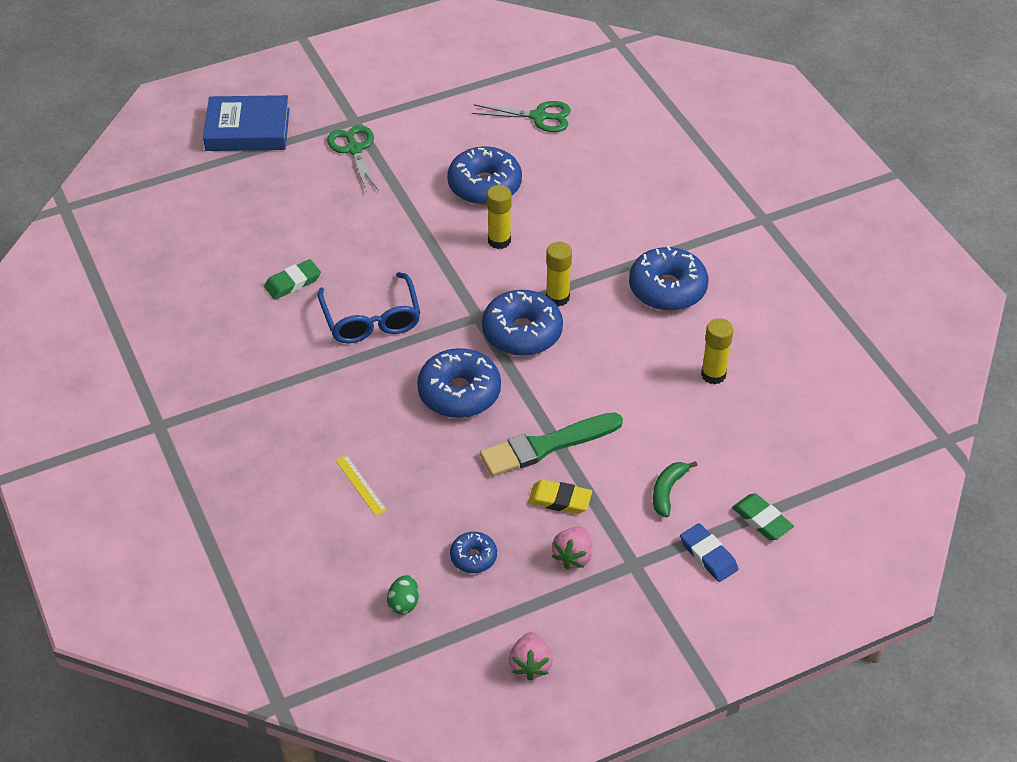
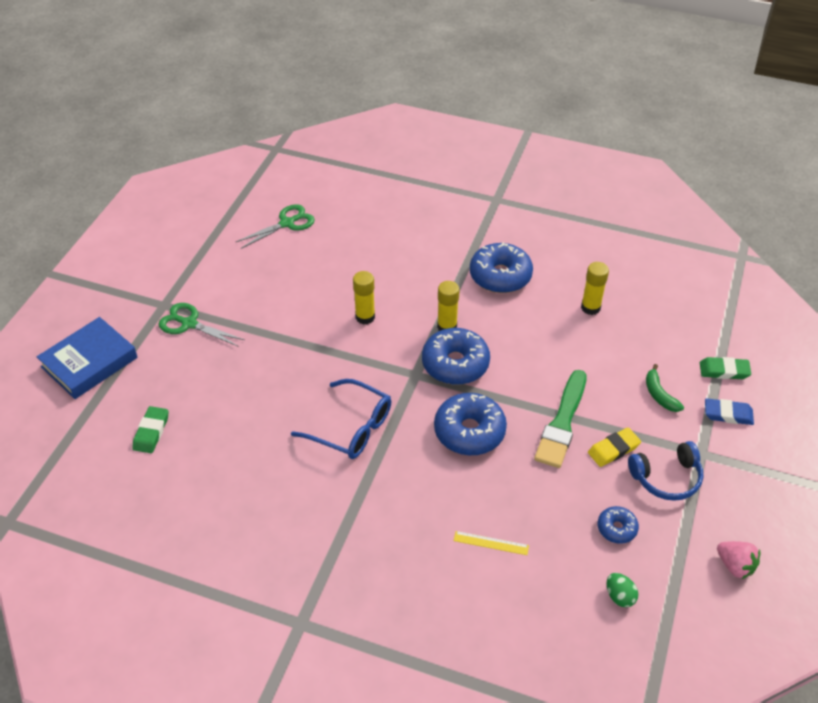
camera: 45 degrees left, 0 degrees up
green eraser [264,259,321,300] -> green eraser moved to [132,406,169,453]
blue donut [447,146,522,205] -> none
pink strawberry [552,527,592,569] -> blue headphones [628,441,703,501]

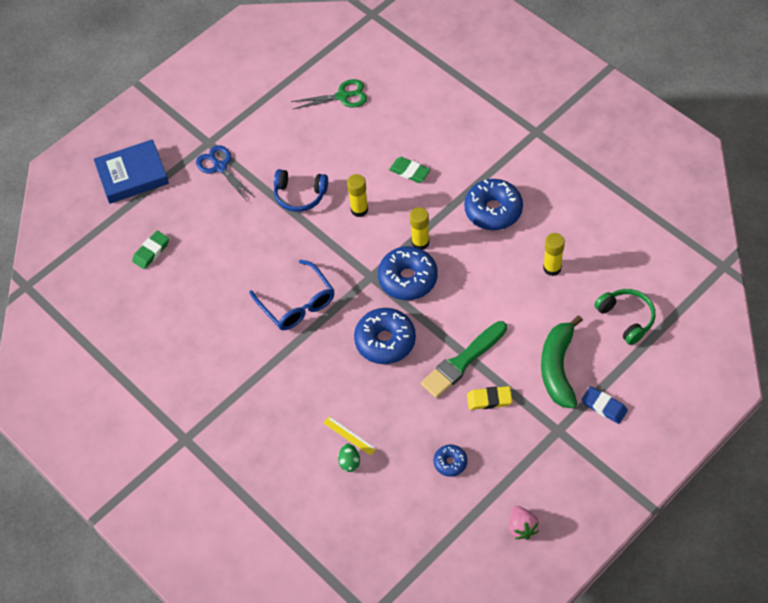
camera: 30 degrees right, 10 degrees up
green scissors [159,303,244,347] -> blue scissors [196,145,253,201]
green egg [606,573,638,607] -> green egg moved to [338,444,360,472]
blue headphones [628,441,703,501] -> blue headphones moved to [274,169,328,212]
green banana [646,364,684,412] -> green banana [541,316,583,409], size x1.90
green eraser [700,357,751,379] -> green eraser moved to [389,157,430,183]
none -> green headphones [594,289,656,345]

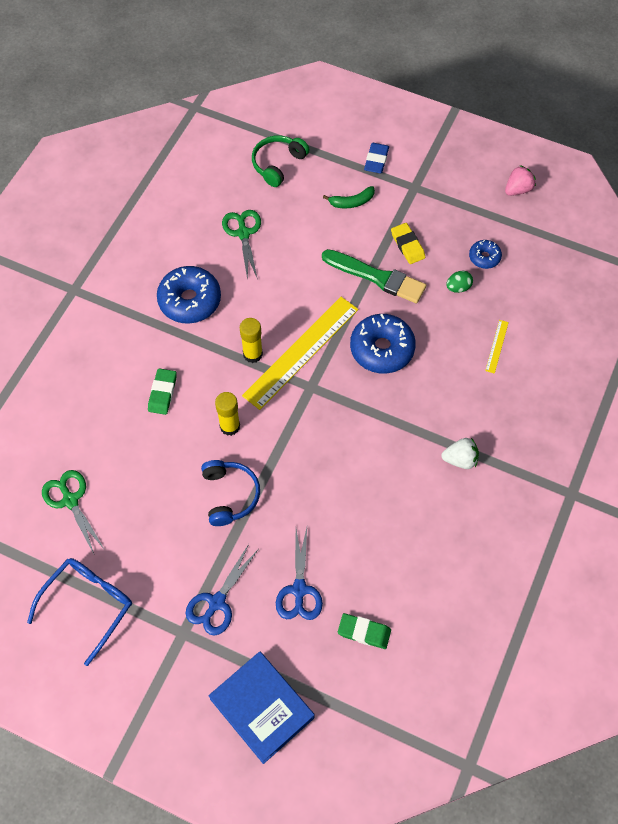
camera: 115 degrees left, 5 degrees up
blue glasses [249,260,334,330] -> blue glasses moved to [27,558,132,666]
green egg [338,444,360,472] -> green egg moved to [446,271,473,293]
blue donut [378,246,438,300] -> yellow ruler [242,297,359,410]
green banana [541,316,583,409] -> green banana [323,186,375,208], size x0.53
yellow glue stick [543,233,565,276] -> green scissors [222,210,261,281]
none -> blue scissors [276,528,323,620]
none -> white strawberry [441,438,479,469]

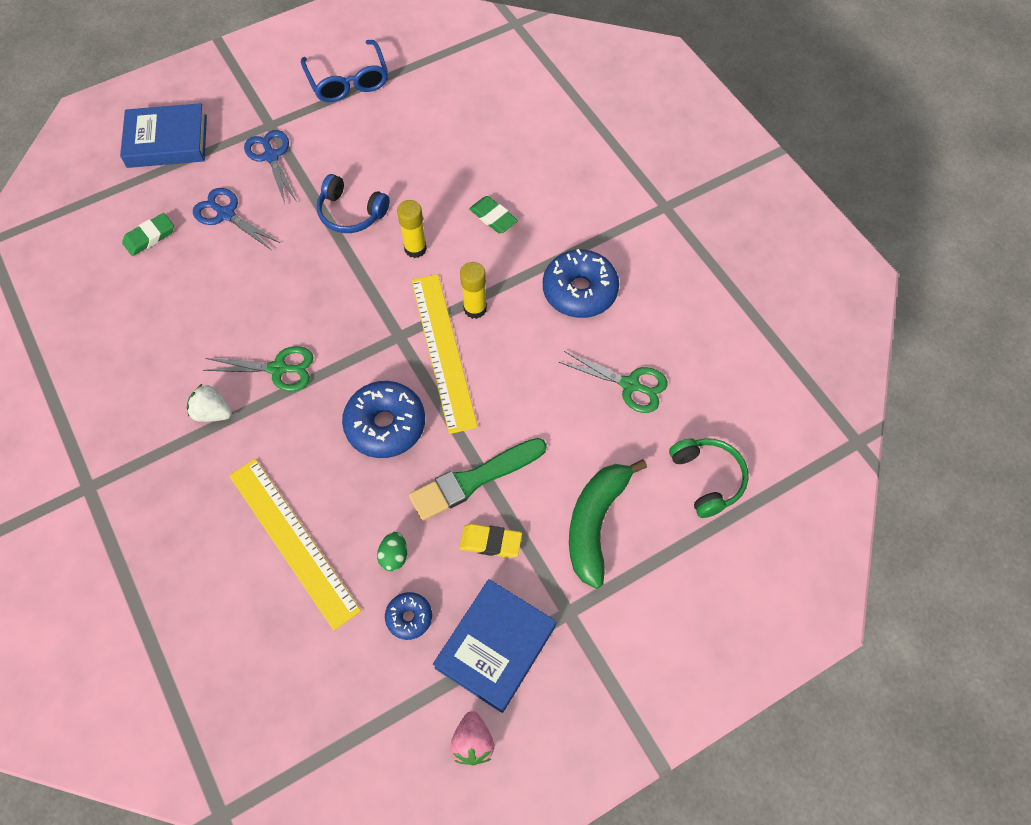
camera: 125 degrees right, 0 degrees up
green scissors [42,470,105,554] -> green scissors moved to [203,346,313,392]
green banana [323,186,375,208] -> green banana [569,459,647,589], size x1.90
blue eraser [364,143,389,174] -> none
white strawberry [441,438,479,469] -> white strawberry turned 75 degrees clockwise [187,383,232,422]
yellow ruler [485,320,509,374] -> yellow ruler [229,459,361,630], size x2.44
none -> blue book [433,579,556,713]

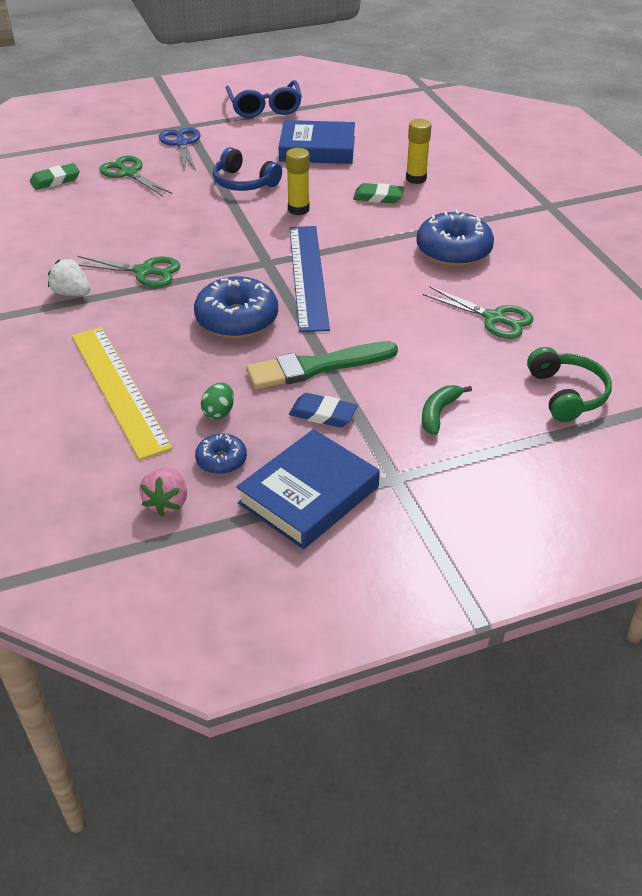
camera: 10 degrees right, 20 degrees down
blue book [120,103,207,168] -> blue book moved to [279,120,355,164]
blue scissors [193,188,280,250] -> green scissors [99,156,173,197]
yellow ruler [412,274,478,434] -> blue ruler [289,226,330,332]
pink strawberry [450,711,495,765] -> pink strawberry moved to [139,467,187,516]
yellow eraser [459,524,522,558] -> blue eraser [289,393,358,428]
yellow glue stick [460,262,487,319] -> yellow glue stick moved to [406,119,431,184]
green eraser [469,196,518,234] -> green eraser turned 45 degrees counterclockwise [353,183,404,204]
green banana [569,459,647,589] -> green banana [422,385,472,435], size x0.53

